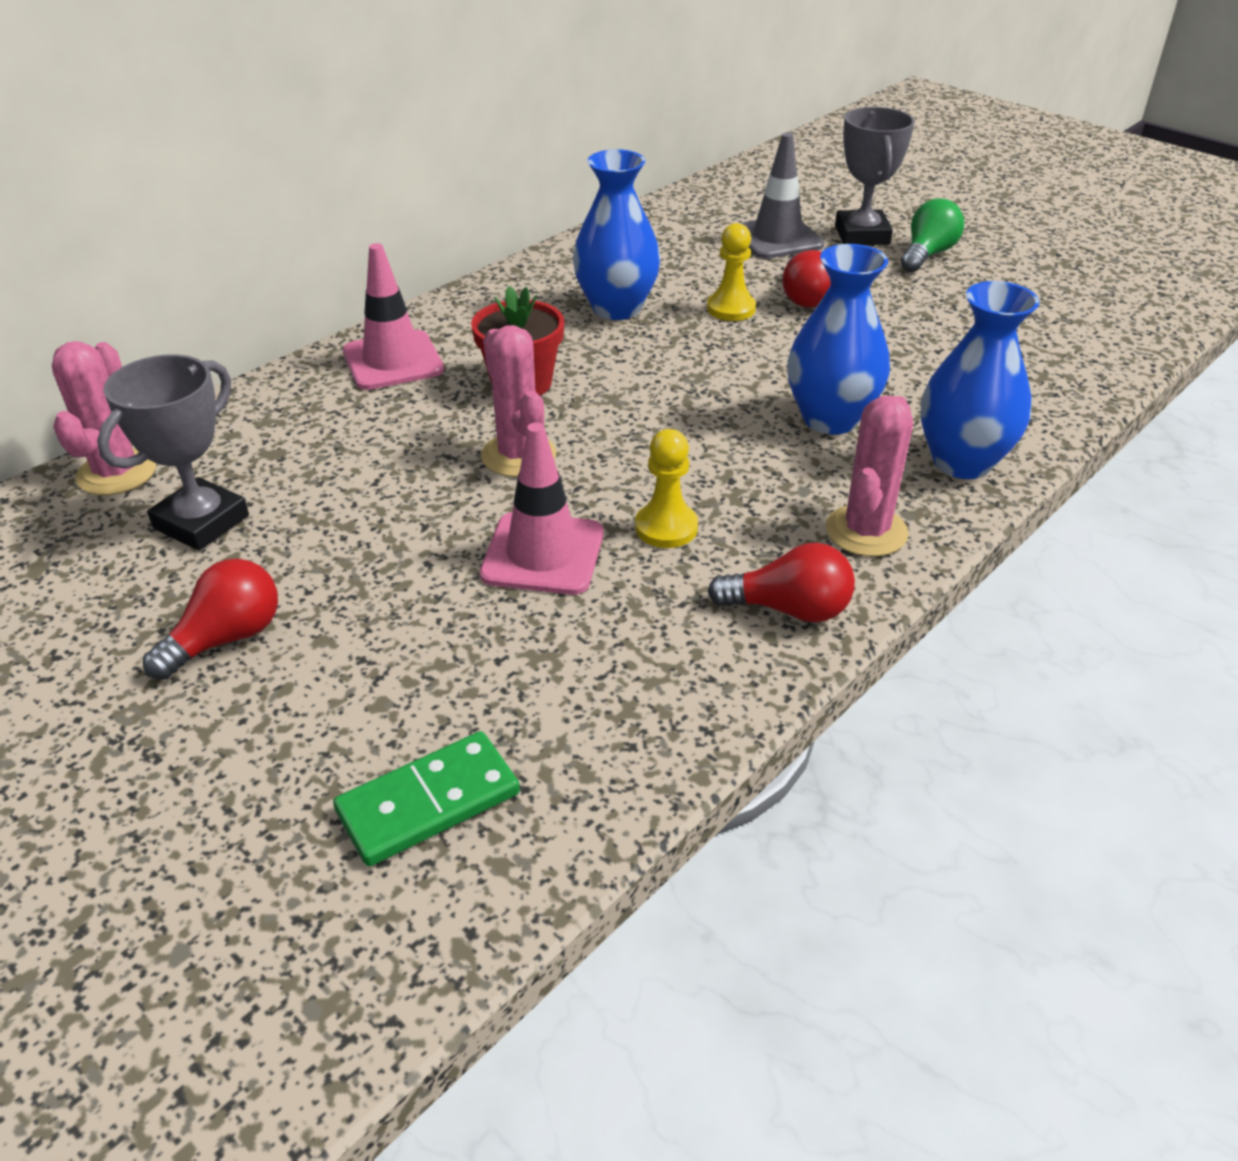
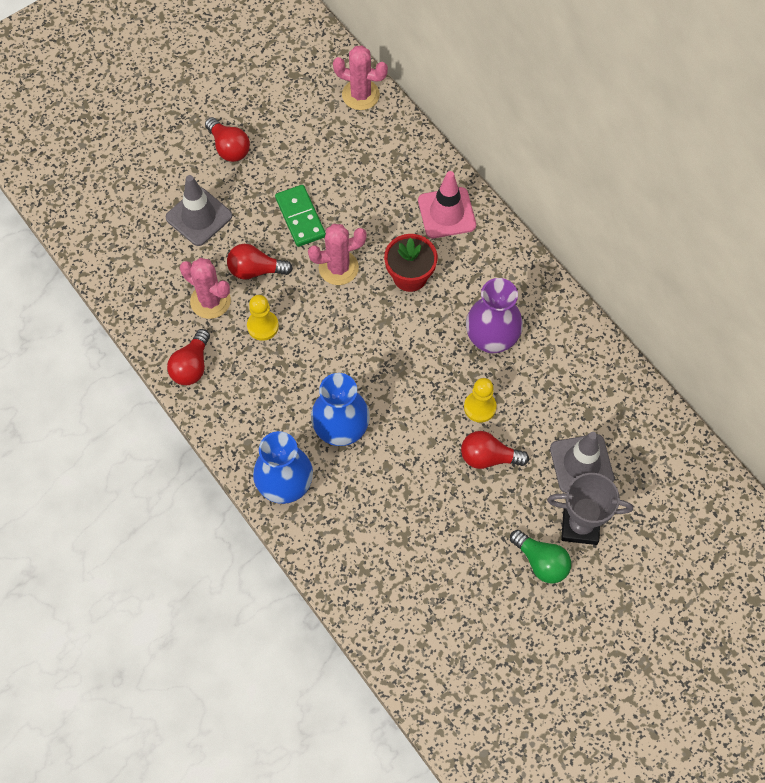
camera: 100 degrees right, 25 degrees up
grey trophy [97,355,249,551] -> none
green domino [333,731,520,867] -> green domino moved to [275,185,326,247]
pink traffic cone [480,422,604,595] -> red light bulb [227,244,293,280]
blue vase [573,149,661,320] -> purple vase [466,278,523,353]
pink cactus [826,396,913,557] -> pink cactus moved to [180,258,231,319]
none -> grey traffic cone [166,175,232,246]

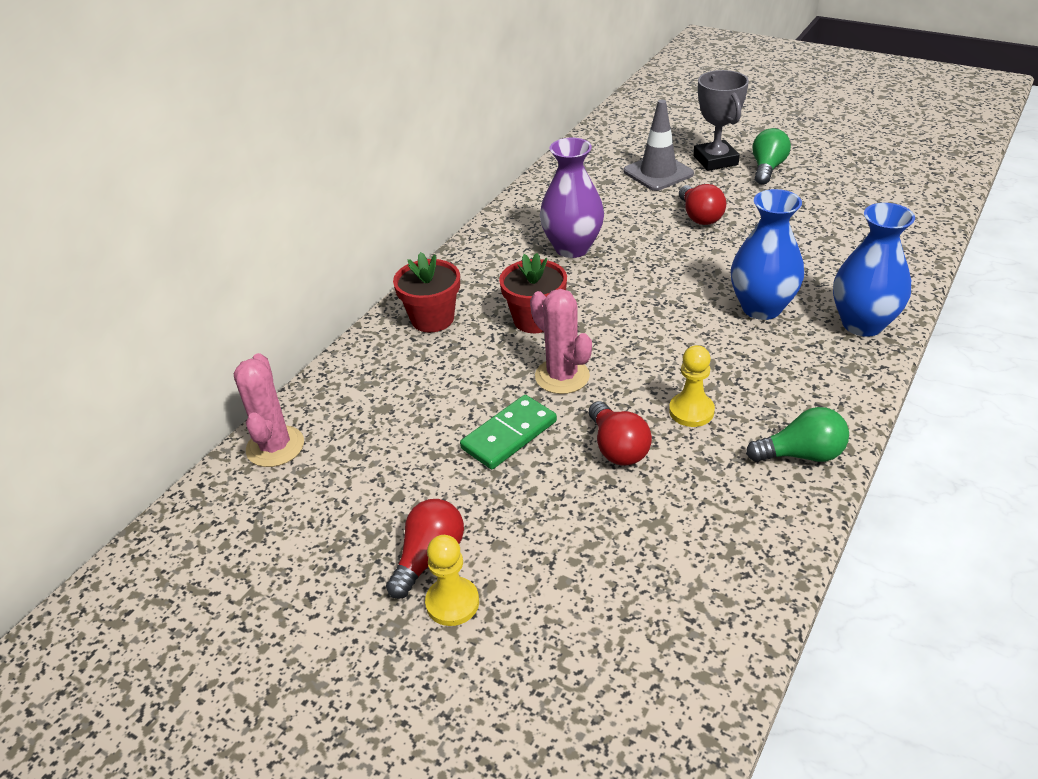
camera: 110 degrees left, 25 degrees down
grey traffic cone [166,175,232,246] -> none
red light bulb [167,329,210,385] -> green light bulb [746,407,849,462]
pink cactus [180,258,231,319] -> none
pink traffic cone [418,171,476,238] -> red flower pot [393,252,460,332]
yellow pawn [464,378,497,423] -> yellow pawn moved to [425,535,479,626]

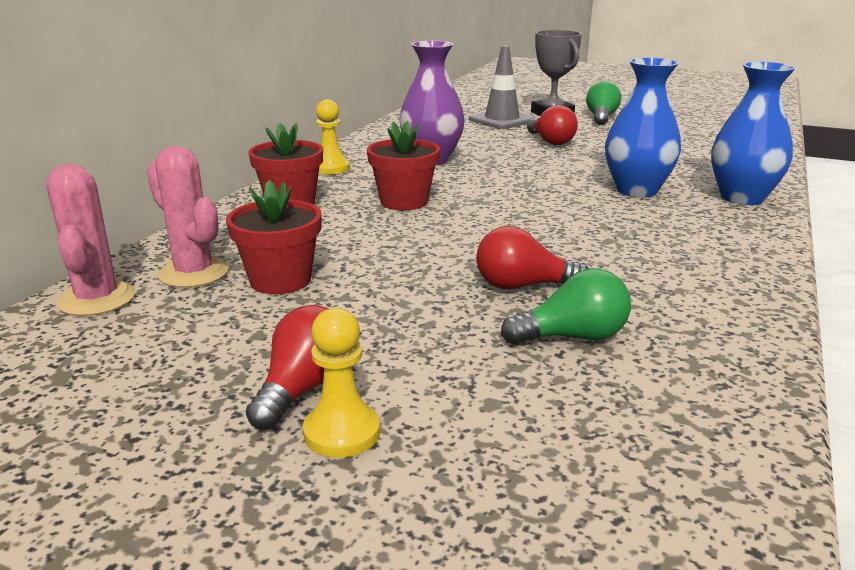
camera: 10 degrees left, 15 degrees down
green domino [460,395,557,469] -> none
pink cactus [530,289,592,394] -> pink cactus moved to [147,146,229,288]
red light bulb [589,401,652,466] -> red light bulb turned 120 degrees clockwise [476,226,589,290]
yellow pawn [669,345,715,427] -> yellow pawn moved to [316,99,350,174]
green light bulb [746,407,849,462] -> green light bulb moved to [501,268,631,345]
none -> red flower pot [226,180,322,294]

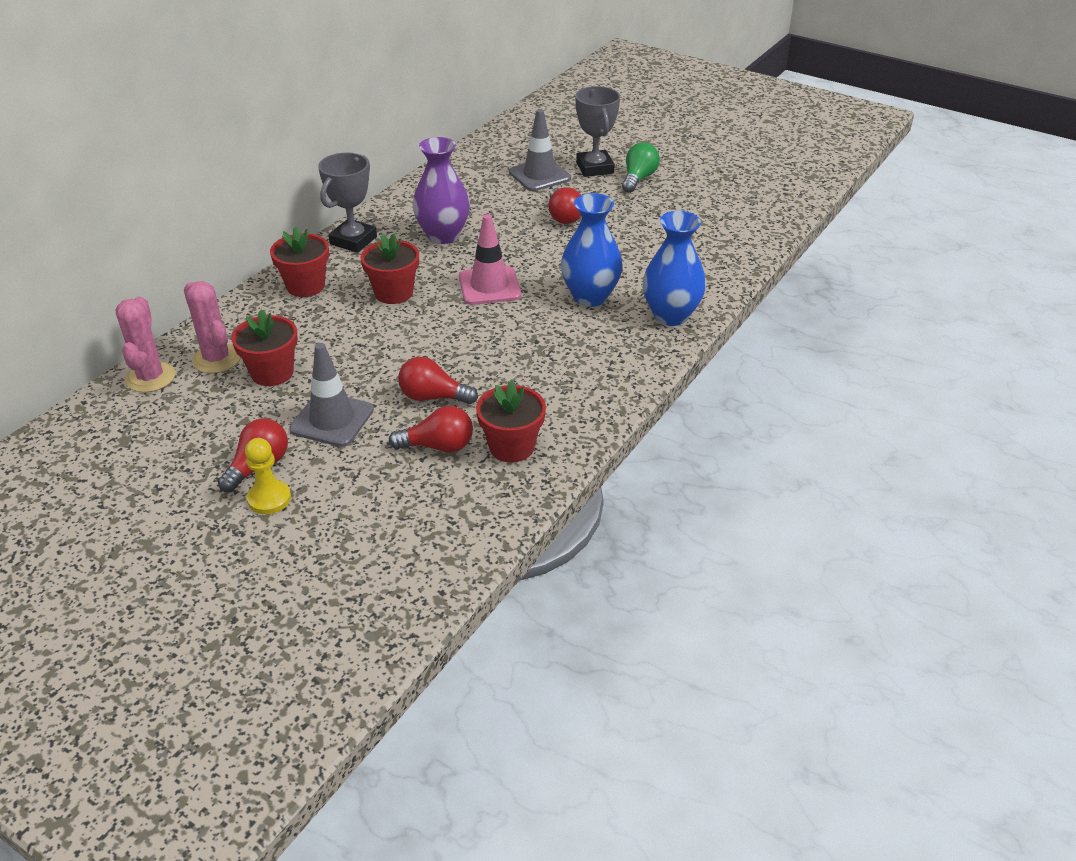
camera: 10 degrees right, 15 degrees up
yellow pawn [316,99,350,174] -> grey trophy [318,153,377,253]
green light bulb [501,268,631,345] -> red light bulb [389,406,473,452]
none -> grey traffic cone [289,343,374,447]
none -> pink traffic cone [459,214,521,305]
none -> red flower pot [476,380,546,463]

